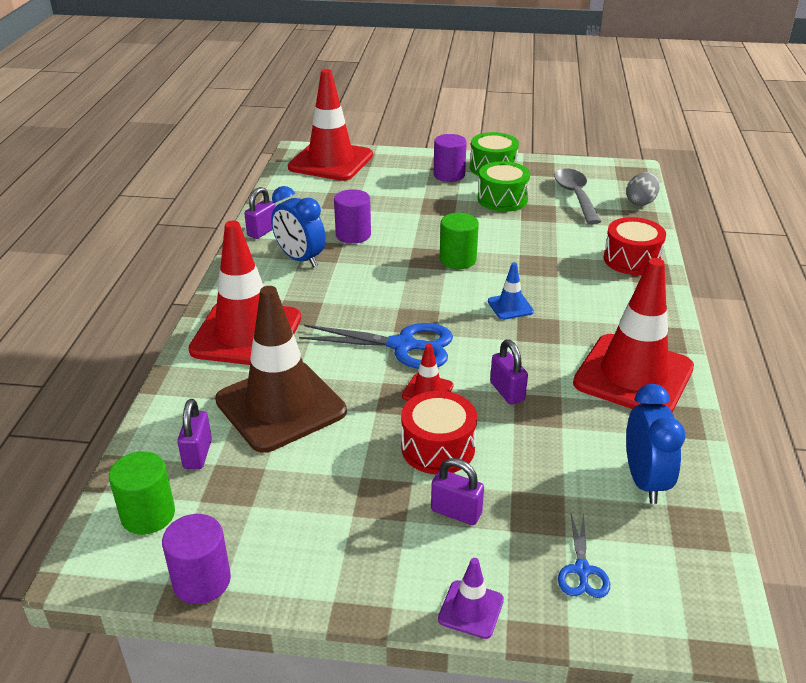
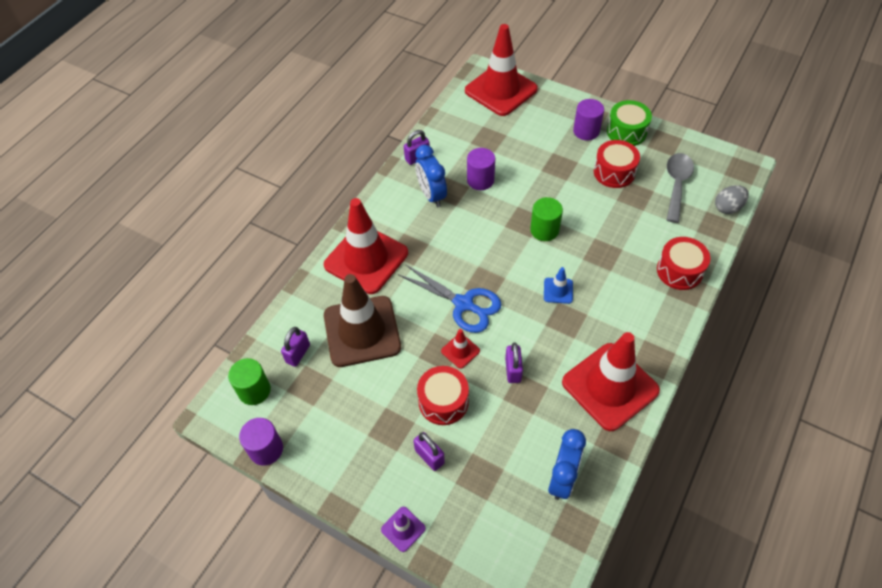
camera: 25 degrees right, 20 degrees up
green drum [478,161,530,212] -> red drum [594,140,640,188]
blue scissors [558,513,610,598] -> none

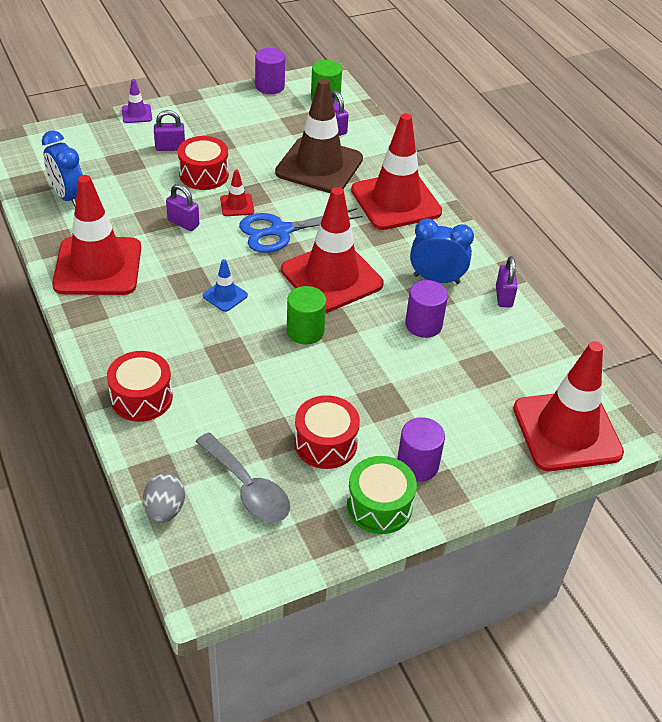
camera: 120 degrees right, 10 degrees down
none -> red traffic cone [281,187,383,313]

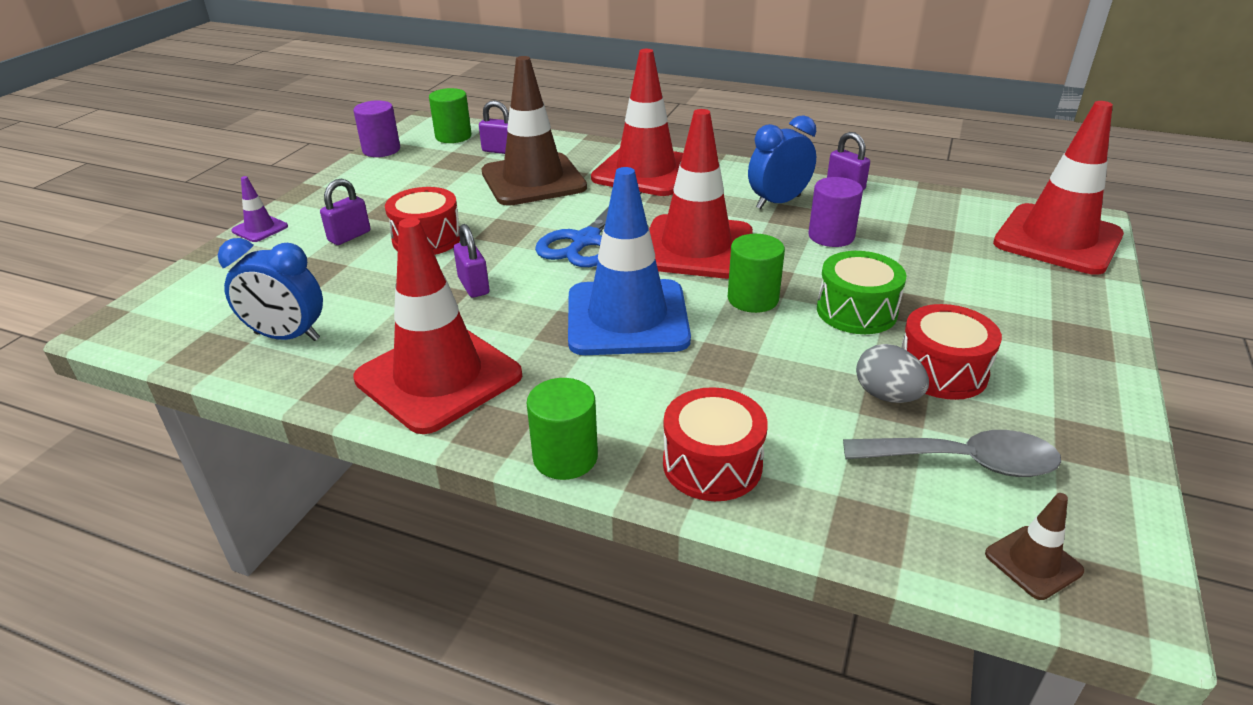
camera: 40 degrees left, 10 degrees down
grey egg [143,473,185,523] -> grey egg moved to [856,344,929,403]
purple padlock [166,184,199,231] -> purple padlock turned 75 degrees clockwise [453,224,489,298]
blue traffic cone [203,259,248,312] -> blue traffic cone [568,167,691,355], size x2.38
red traffic cone [220,170,254,216] -> none
green drum [347,456,417,534] -> green drum moved to [817,251,906,334]
purple cylinder [397,417,445,482] -> none
none -> green cylinder [527,378,598,480]
none -> brown traffic cone [985,493,1084,600]

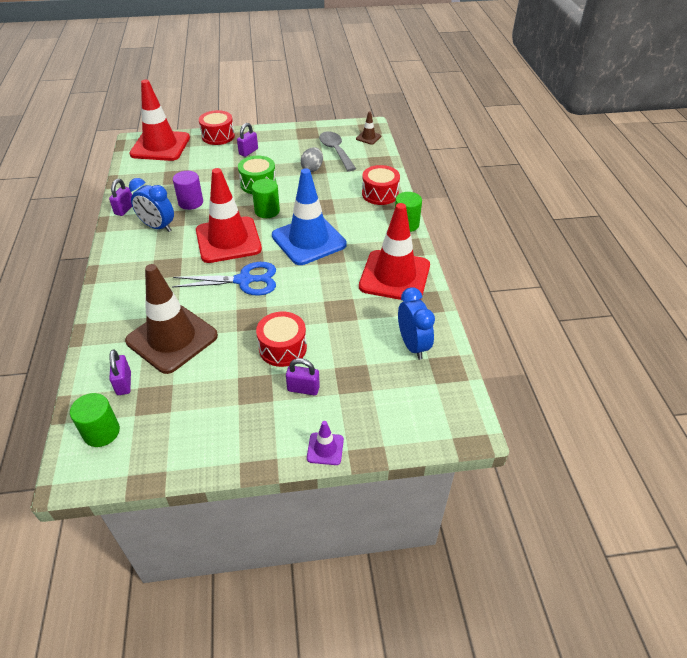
camera: 120 degrees left, 10 degrees up
purple cylinder [353,100,400,157] -> none
purple padlock [453,224,489,298] -> purple padlock moved to [237,123,258,157]
red traffic cone [591,49,683,196] -> none
red drum [901,304,1002,400] -> red drum moved to [199,110,235,145]

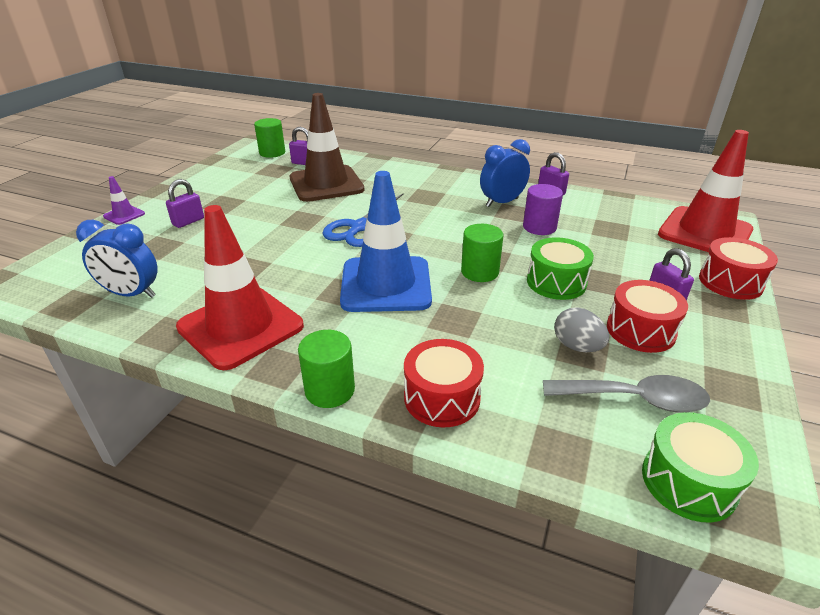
camera: 120 degrees right, 10 degrees down
red traffic cone [196,168,262,263] -> none
red drum [256,312,307,367] -> red drum moved to [607,280,688,353]
brown traffic cone [356,111,381,145] -> green drum [642,412,759,523]

